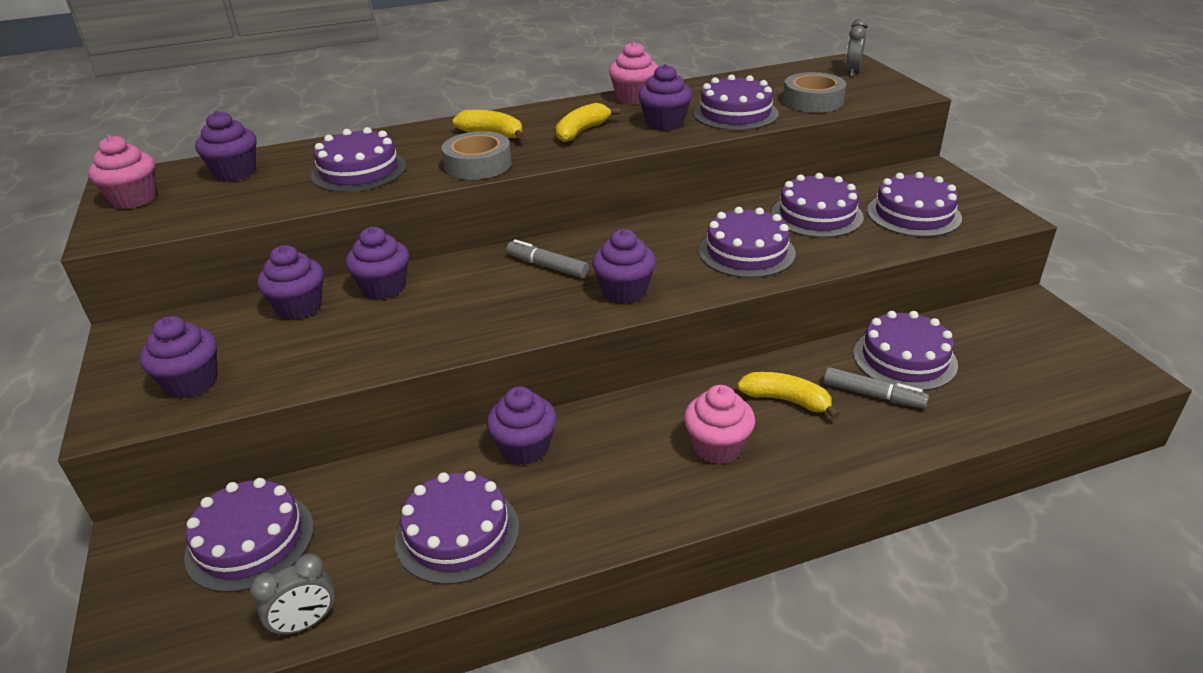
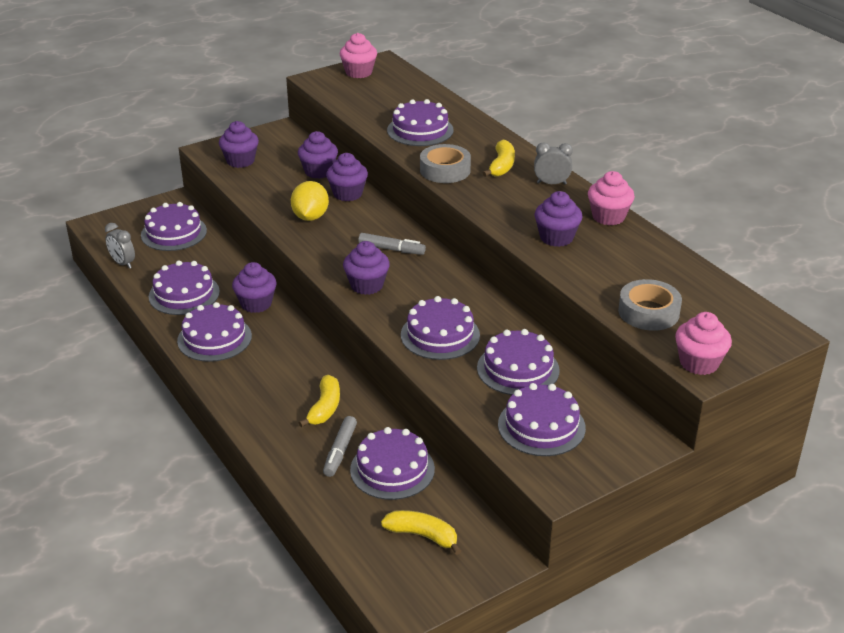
camera: 75 degrees right, 0 degrees up
purple cupcake [195,111,257,182] -> none
grey marker [506,239,589,278] -> grey marker turned 90 degrees clockwise [358,233,426,255]
yellow banana [556,103,620,142] -> yellow banana moved to [381,510,461,555]
pink cupcake [684,385,755,464] -> pink cupcake moved to [675,312,732,375]
purple cake [693,74,779,131] -> purple cake moved to [177,302,252,362]
grey clock [845,18,868,76] -> grey clock moved to [534,142,573,185]
none -> yellow lemon [291,181,329,221]

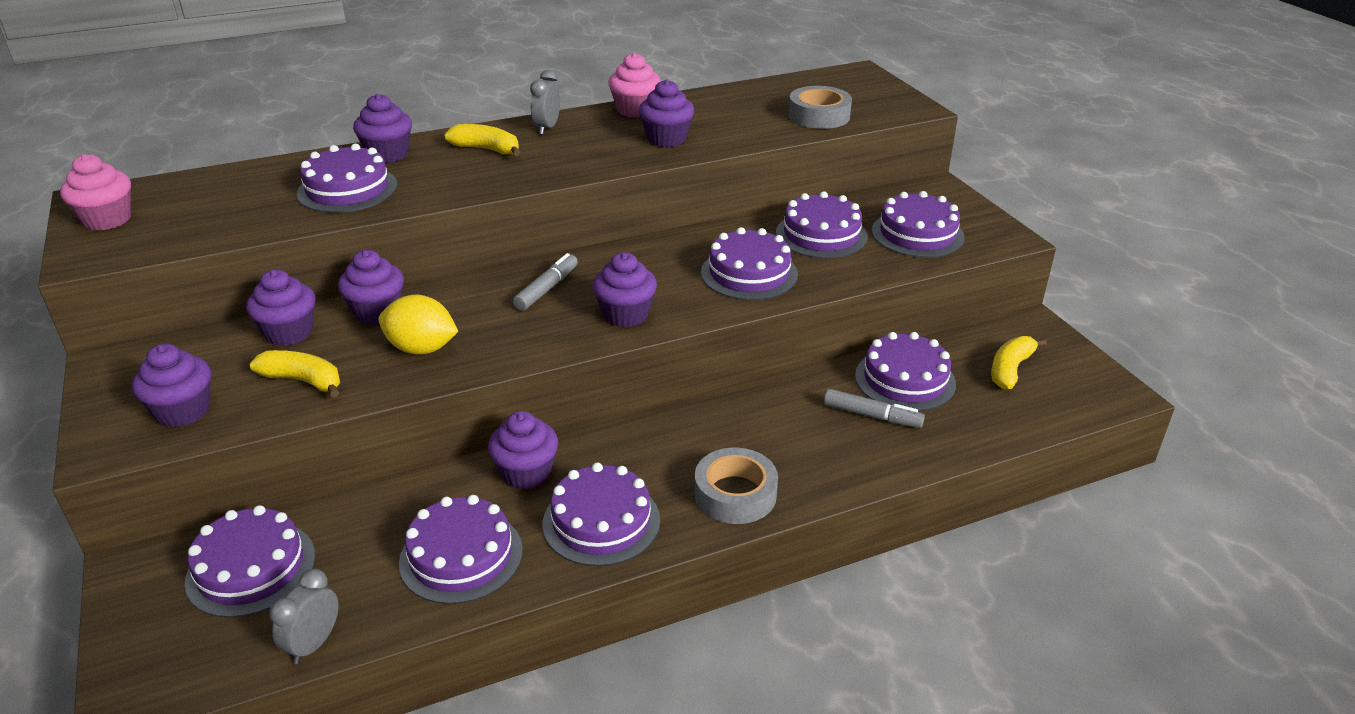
camera: 80 degrees left, 0 degrees up
grey clock [105,223,135,269] -> grey clock turned 150 degrees clockwise [269,569,338,664]
yellow banana [299,375,340,427] -> yellow banana moved to [250,350,340,398]
grey tape [420,144,471,183] -> grey tape moved to [695,448,778,524]
pink cupcake [675,312,732,375] -> none
none -> purple cupcake [353,94,412,163]

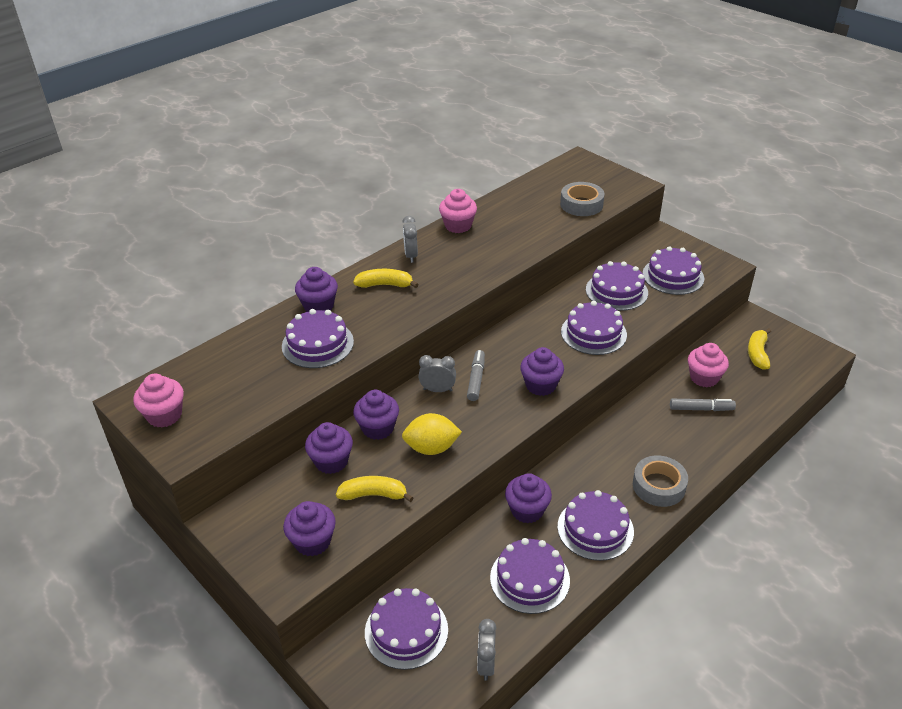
camera: 20 degrees left, 5 degrees up
purple cupcake [639,79,694,147] -> none
purple cake [855,332,956,411] -> pink cupcake [688,343,729,387]
none -> grey clock [419,355,456,392]

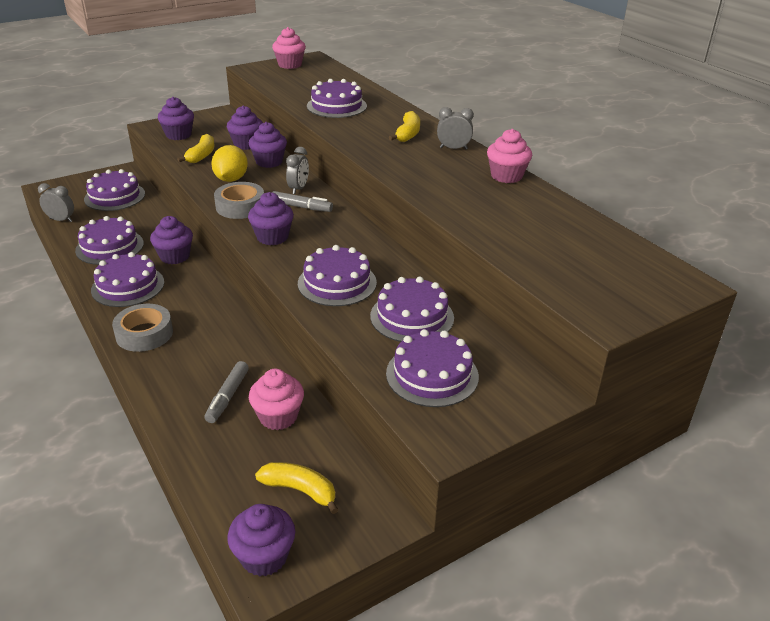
camera: 100 degrees right, 5 degrees down
purple cupcake [295,267,338,312] -> purple cupcake moved to [227,504,295,577]
grey tape [560,182,605,216] -> grey tape moved to [214,182,264,219]

